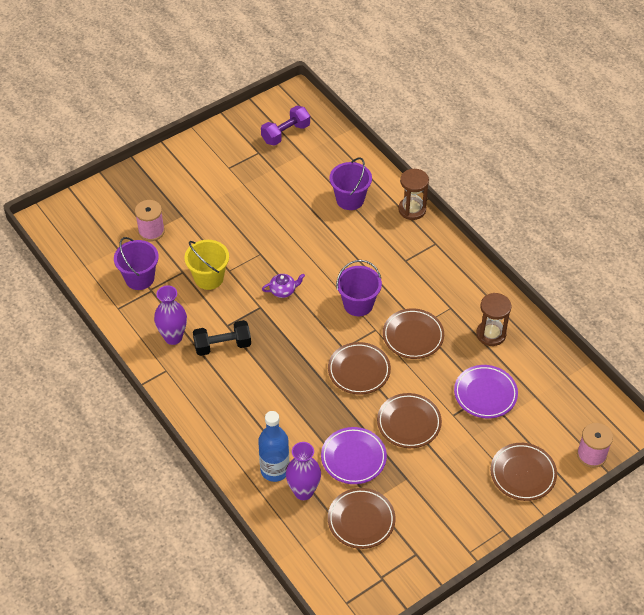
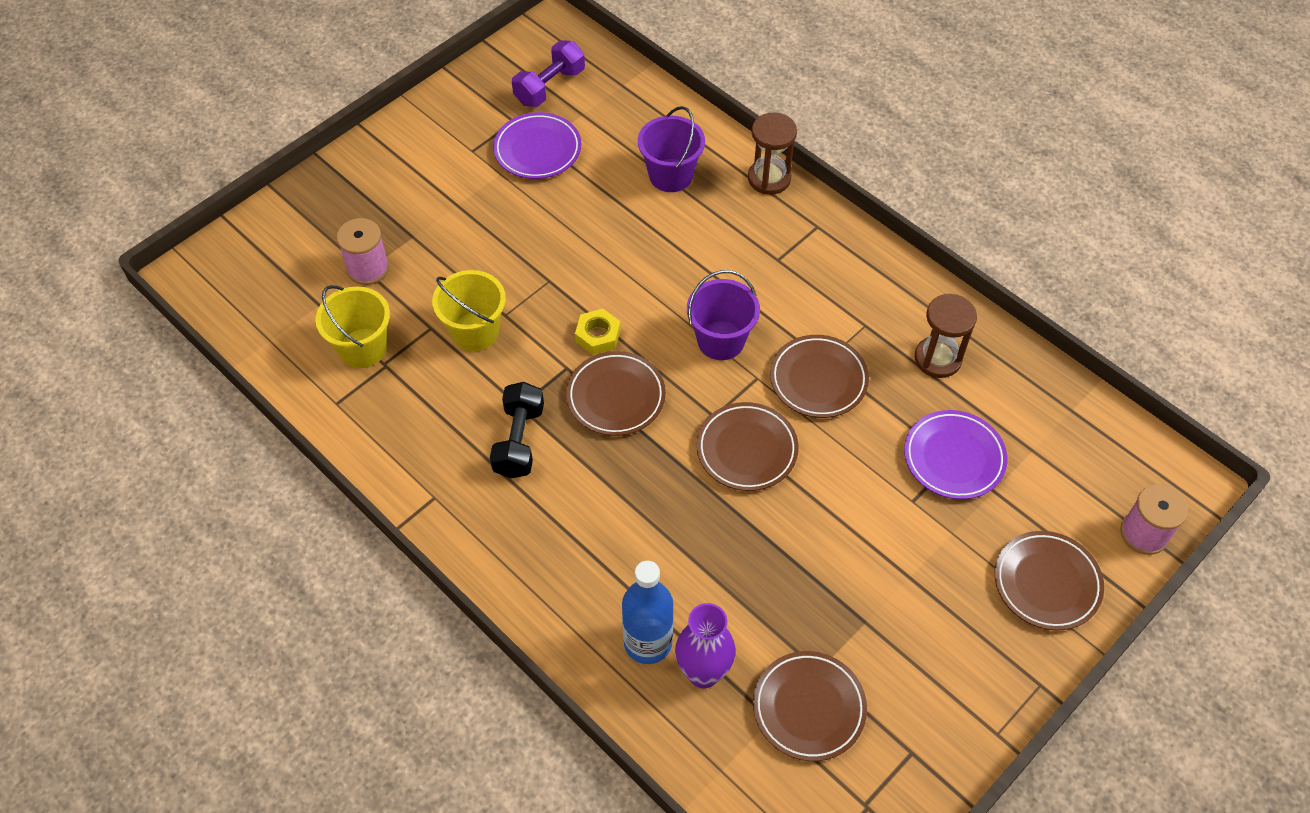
camera: 10 degrees left, 5 degrees up
purple bucket [114,237,159,290] -> yellow bucket [316,285,390,368]
purple vase [154,286,187,345] -> none
black dumbbell [193,320,251,356] -> black dumbbell turned 60 degrees counterclockwise [490,382,544,478]
purple teapot [262,274,305,298] -> yellow nut [575,309,621,355]
purple plate [321,427,387,484] -> purple plate moved to [493,112,581,179]
brown plate [377,393,442,448] -> brown plate moved to [566,351,666,436]

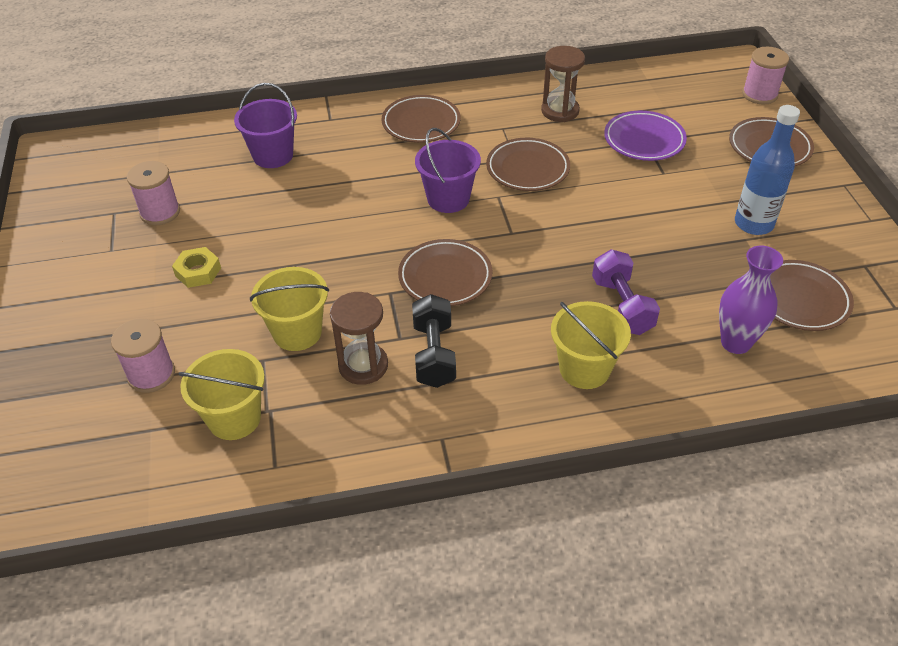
camera: 55 degrees left, 10 degrees down
black dumbbell [490,382,544,478] -> black dumbbell turned 45 degrees clockwise [412,294,456,388]
purple plate [493,112,581,179] -> pink spool [127,161,180,225]
purple dumbbell [512,40,585,107] -> purple dumbbell moved to [592,249,660,335]
yellow nut [575,309,621,355] -> yellow nut moved to [172,247,221,288]
blue bottle [622,560,674,664] -> blue bottle moved to [735,105,800,235]
brown plate [697,402,799,491] -> brown plate moved to [381,95,461,143]
brown hourglass [748,113,797,195] -> brown hourglass moved to [330,292,388,385]
none -> yellow bucket [551,301,631,389]

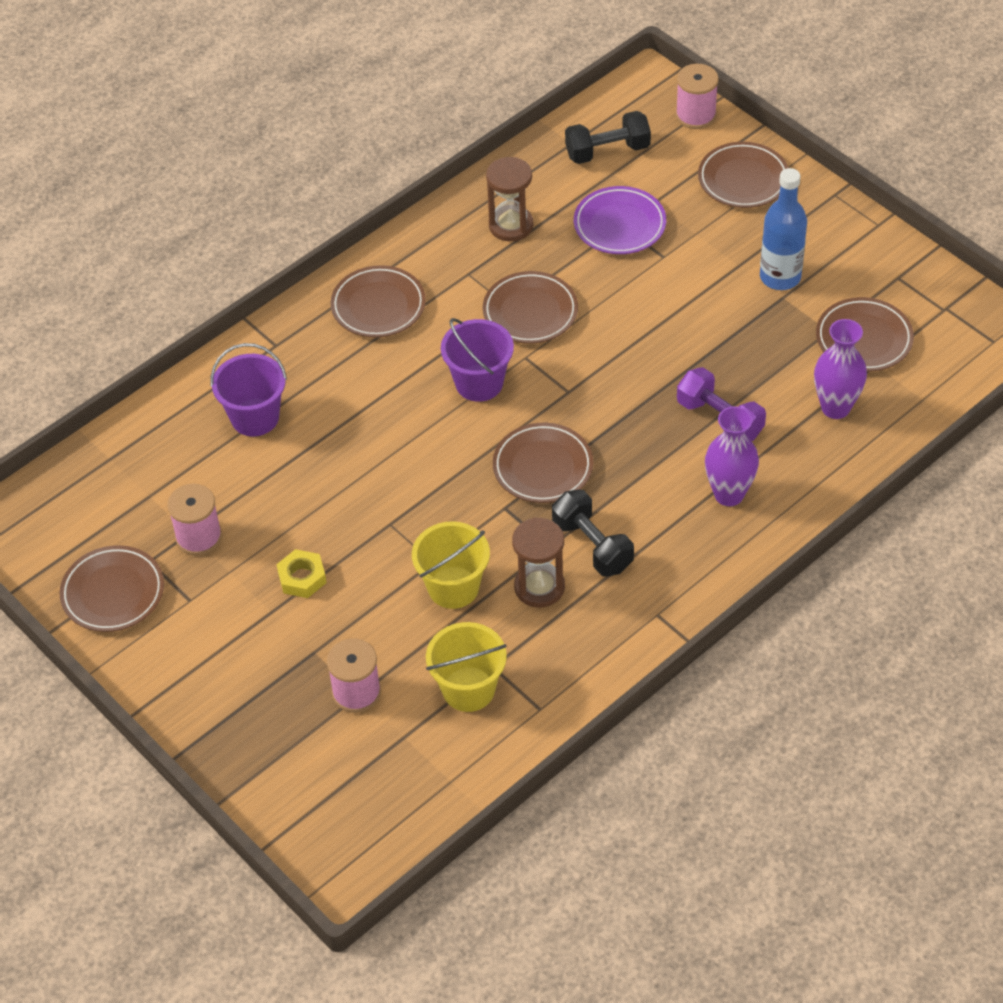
camera: 30 degrees left, 5 degrees up
yellow bucket [551,301,631,389] -> purple vase [705,406,759,506]
none -> brown plate [60,545,164,632]
none -> black dumbbell [565,111,651,164]

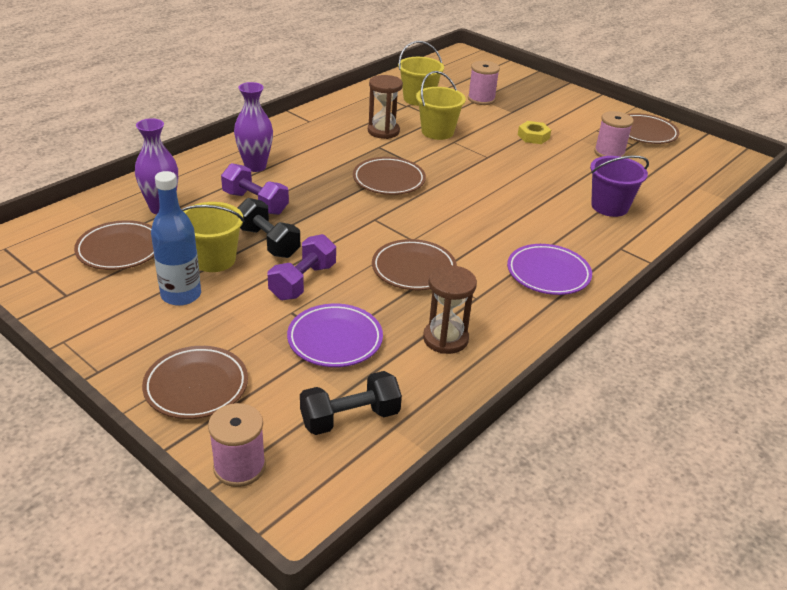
camera: 170 degrees right, 15 degrees down
brown plate [331,265,426,338] -> purple plate [507,244,592,295]
purple bucket [441,318,514,402] -> none
black dumbbell [552,489,634,577] -> black dumbbell moved to [237,198,300,258]
none -> yellow bucket [181,202,245,272]
none -> purple dumbbell [268,234,336,300]

